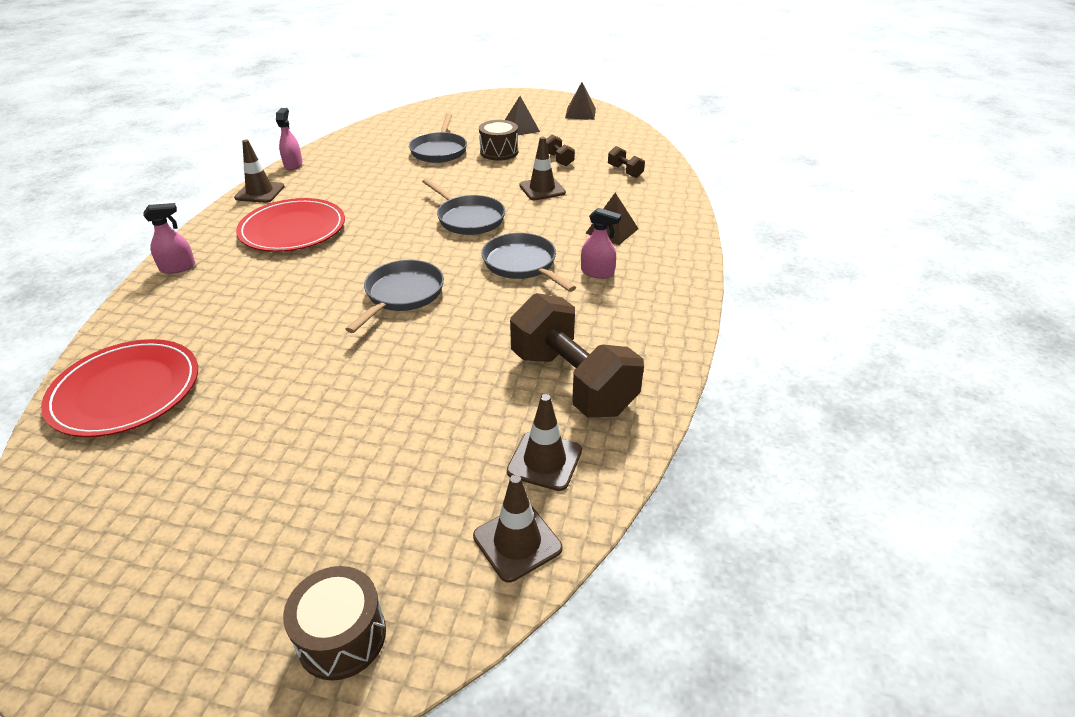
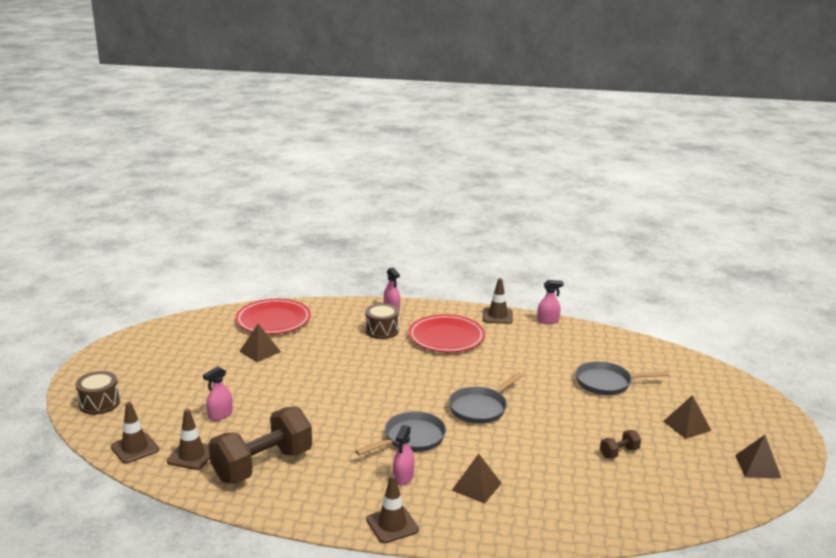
camera: 85 degrees right, 15 degrees down
grey pan [345,260,444,333] -> none
brown drum [479,120,518,161] -> brown drum moved to [365,303,399,339]
brown traffic cone [519,137,566,200] -> brown traffic cone moved to [366,475,419,543]
brown dumbbell [608,146,645,178] -> none
none -> pink spray bottle [203,366,233,421]
none -> brown pyramid [239,324,281,362]

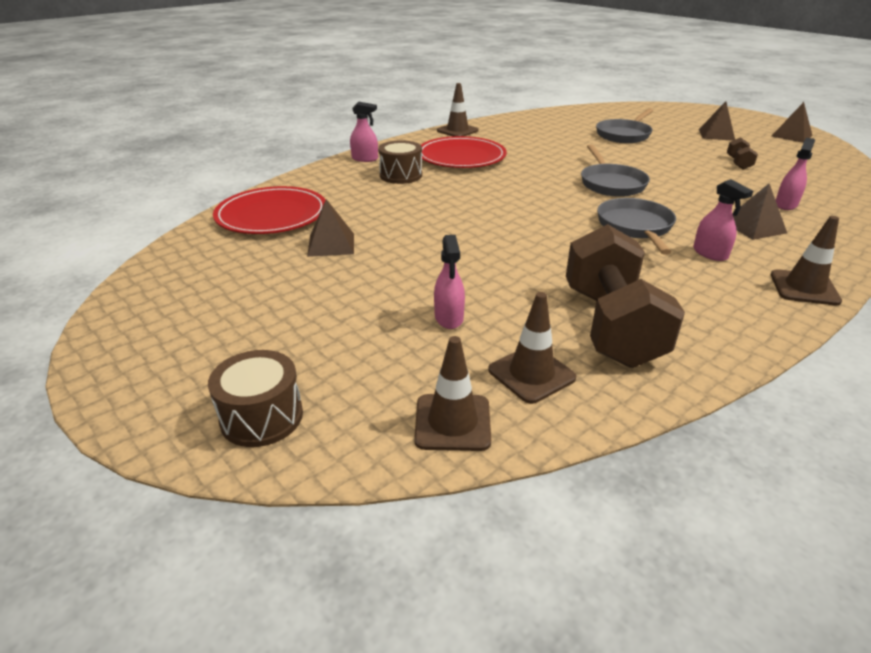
camera: 50 degrees left, 10 degrees up
pink spray bottle [537,280,564,324] -> pink spray bottle moved to [776,138,815,210]

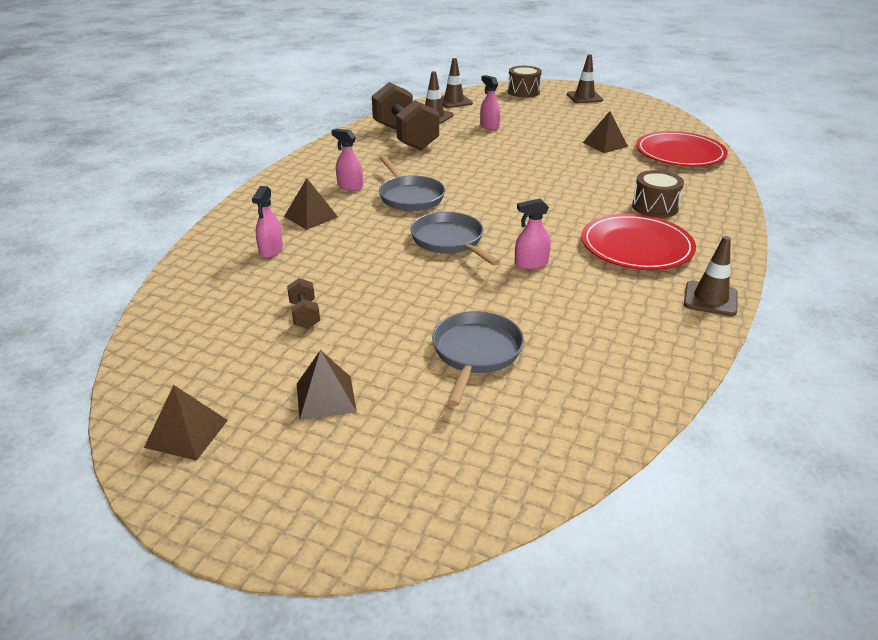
camera: 155 degrees right, 0 degrees up
pink spray bottle [350,102,378,162] -> pink spray bottle moved to [515,199,551,269]
brown traffic cone [771,216,842,305] -> brown traffic cone moved to [567,54,603,103]

